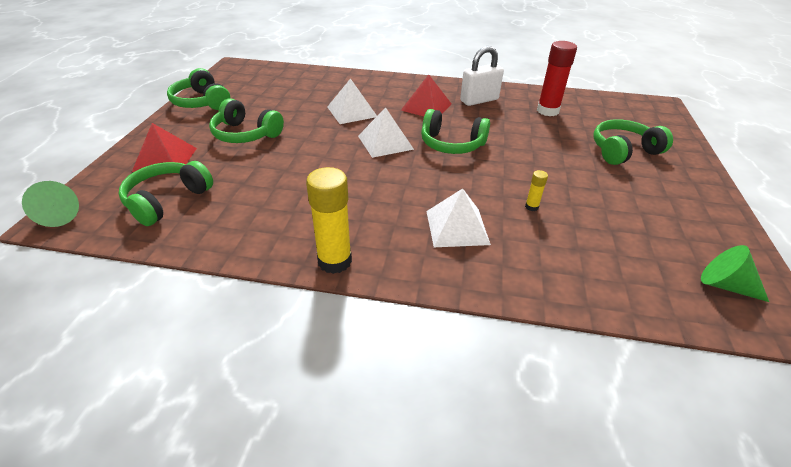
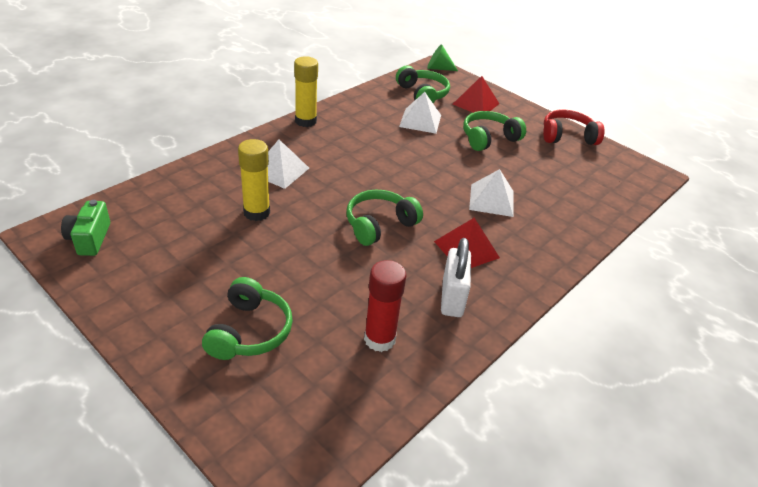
camera: 120 degrees right, 0 degrees up
green headphones [167,68,230,110] -> red headphones [543,110,605,145]
white pyramid [358,107,414,158] -> white pyramid moved to [399,92,441,134]
yellow glue stick [525,170,548,211] -> yellow glue stick [238,139,270,221], size x2.20
green cone [701,245,769,302] -> green camera [61,200,110,256]

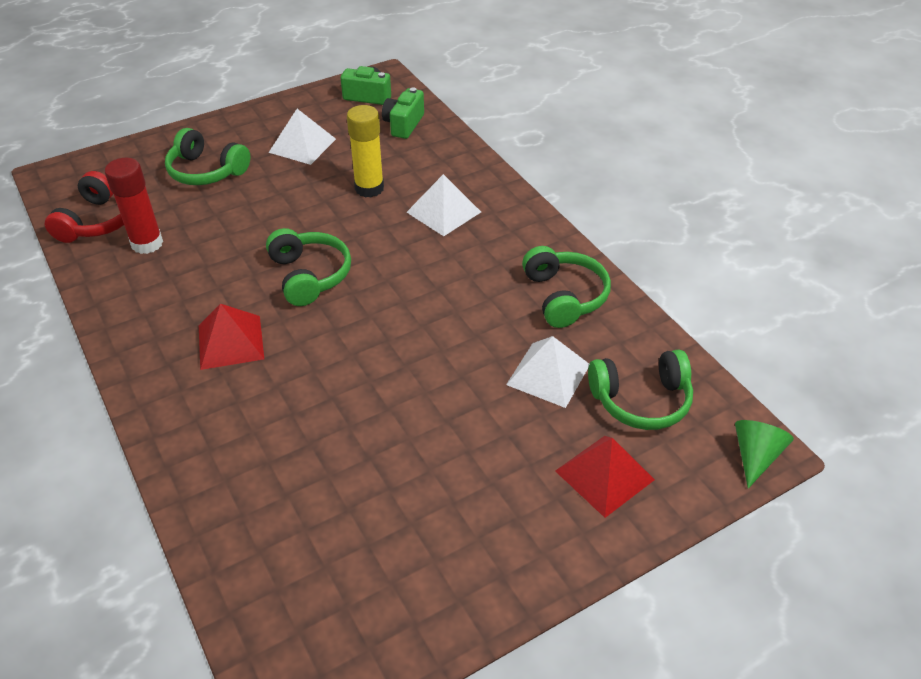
camera: 110 degrees right, 5 degrees up
yellow glue stick [294,56,318,127] -> none
white padlock [441,238,471,317] -> none
green headphones [463,111,526,151] -> green headphones moved to [522,246,611,328]
white pyramid [469,169,513,217] -> white pyramid moved to [269,109,336,165]
red headphones [543,110,605,145] -> red headphones moved to [45,171,124,243]
none -> green camera [382,87,424,139]

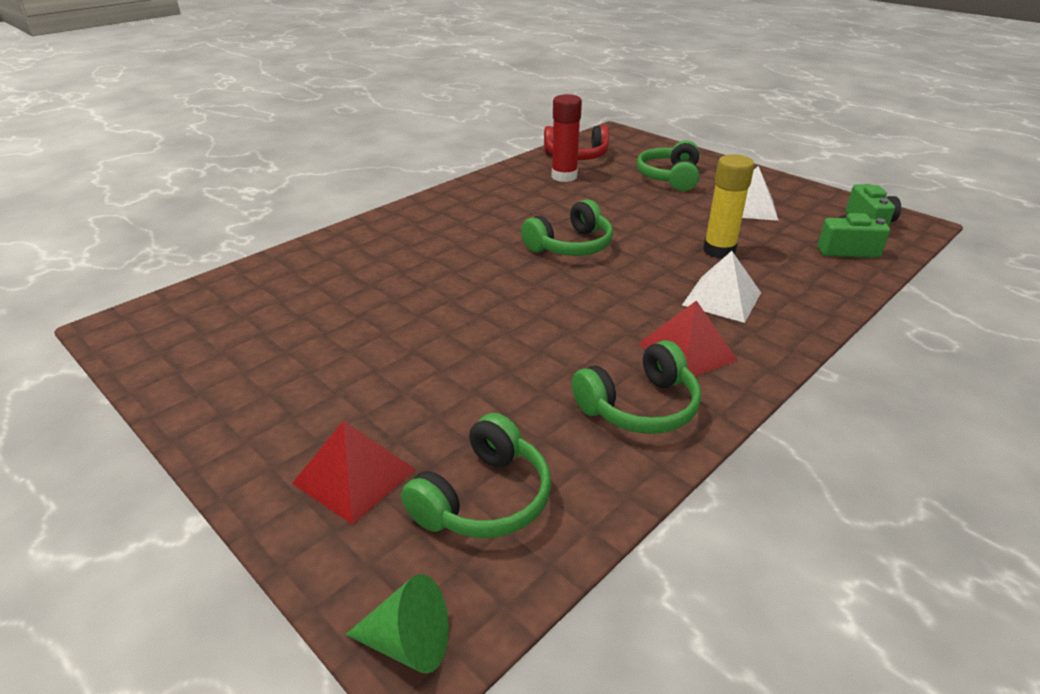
camera: 75 degrees right, 10 degrees down
red pyramid [199,304,264,370] -> red pyramid moved to [639,300,738,376]
white pyramid [506,336,589,408] -> none
green headphones [588,350,693,430] -> green headphones turned 120 degrees counterclockwise [401,413,551,538]

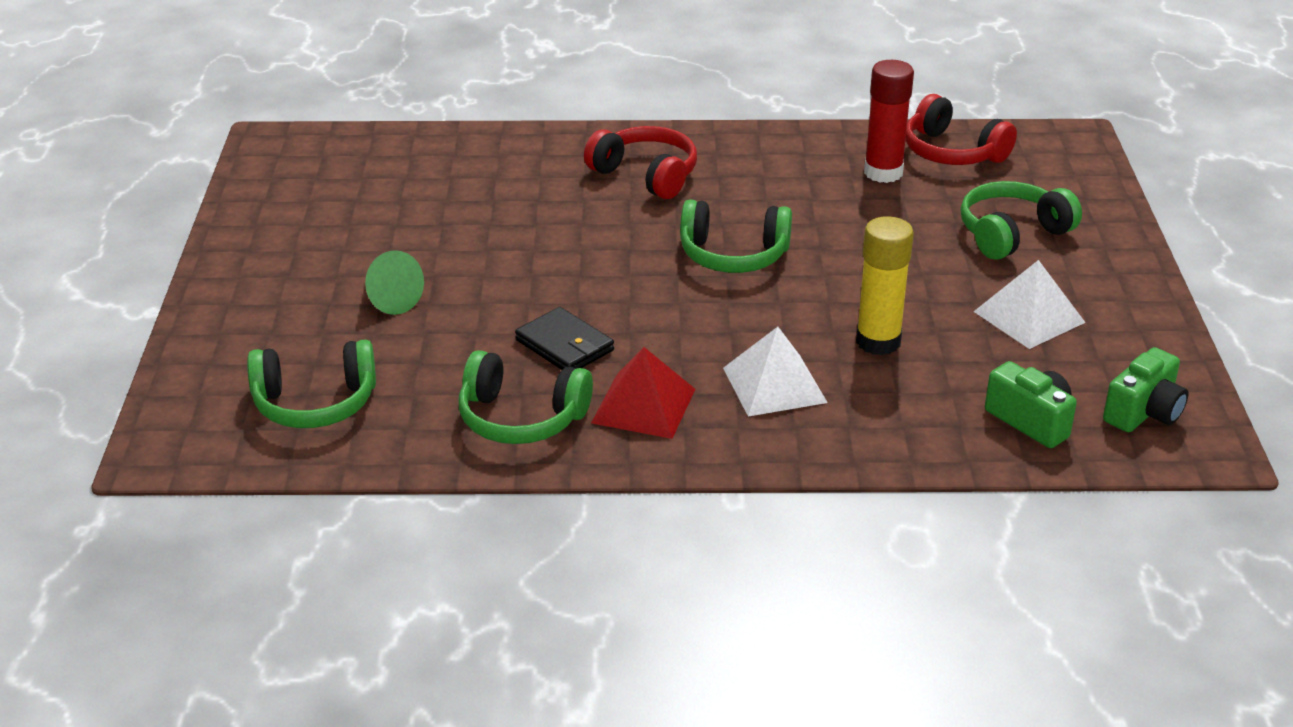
camera: 45 degrees right, 0 degrees up
red pyramid [292,421,416,525] -> none
green cone [345,574,449,673] -> green cone moved to [365,250,424,315]
none -> black wallet [515,307,614,370]
none -> red headphones [584,126,697,199]

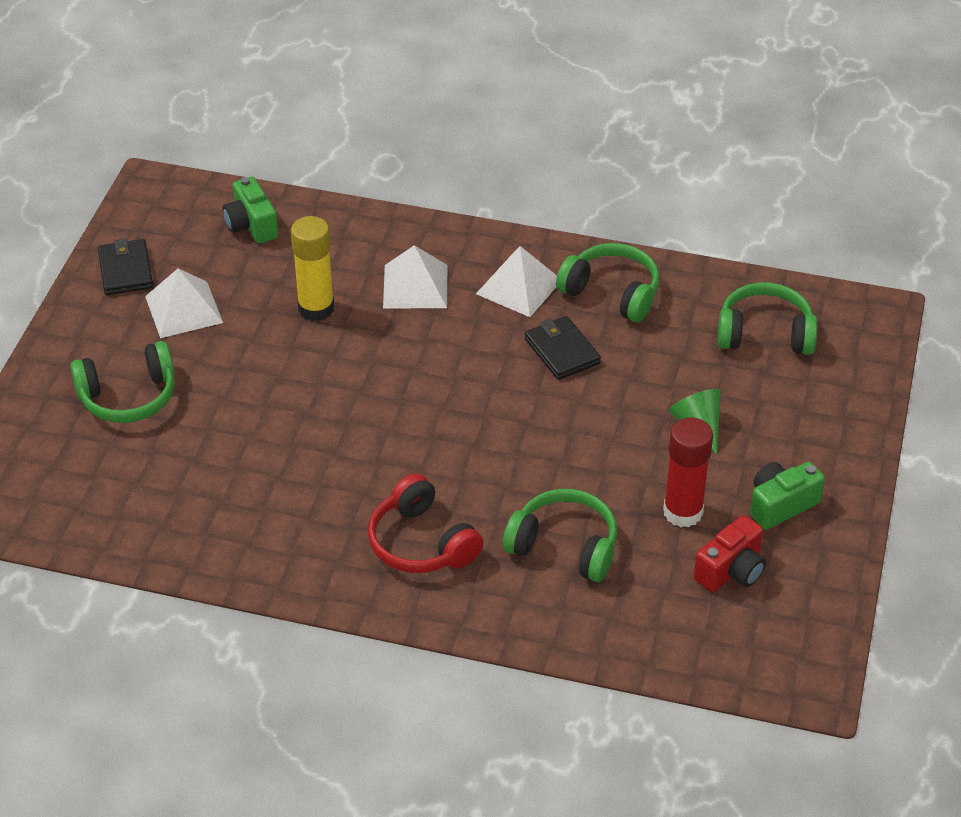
camera: 165 degrees left, 10 degrees up
red pyramid [591,347,695,439] -> white pyramid [476,246,557,317]
green headphones [680,199,792,273] -> green headphones moved to [503,489,617,582]
red glue stick [864,60,914,183] -> red glue stick moved to [663,417,713,527]
red headphones [905,94,1017,165] -> none
green camera [1103,347,1188,432] -> green camera moved to [750,462,825,530]
none -> black wallet [98,239,153,295]
none -> red camera [694,515,766,592]

